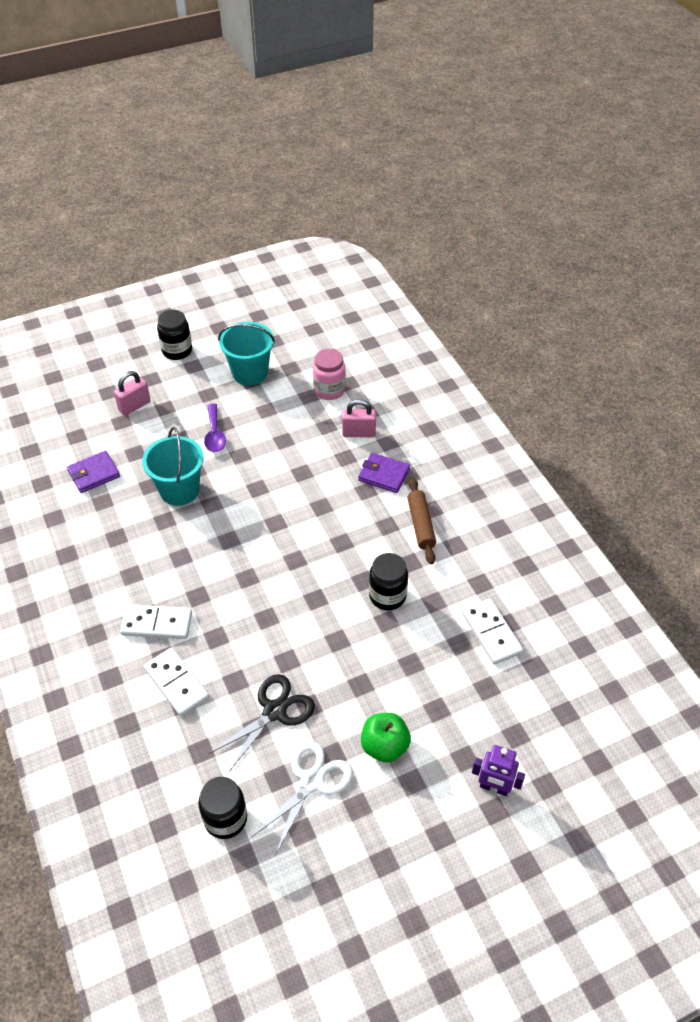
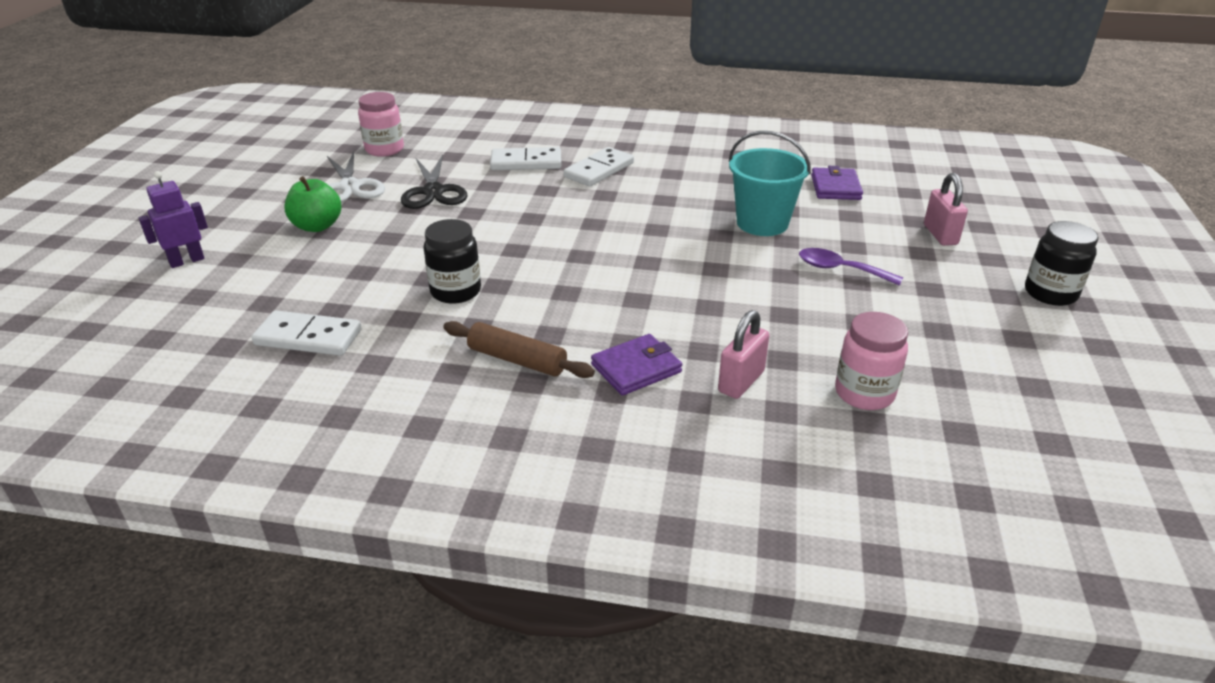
camera: 125 degrees right, 15 degrees down
black jar [198,777,247,839] -> pink jar [358,92,404,157]
turquoise bucket [218,322,275,385] -> none

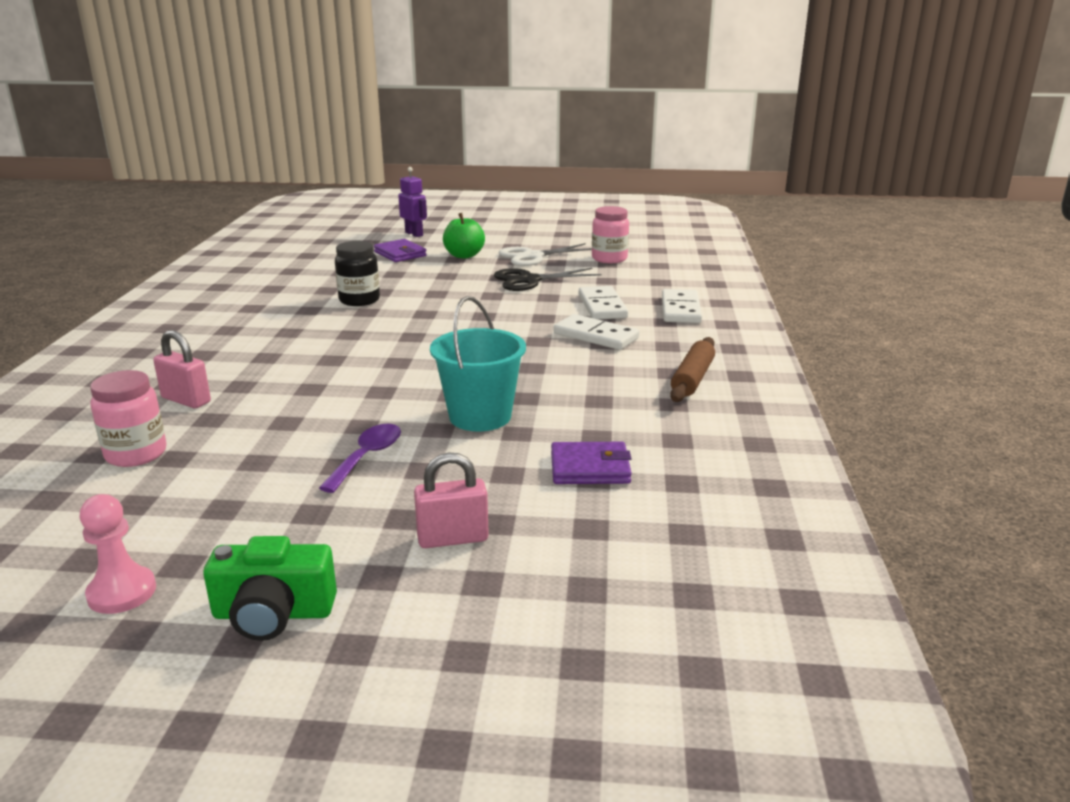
camera: 85 degrees right, 10 degrees down
white domino [251,310,362,356] -> white domino moved to [662,289,702,323]
brown rolling pin [443,321,595,378] -> brown rolling pin moved to [670,337,715,402]
purple wallet [591,334,682,395] -> purple wallet moved to [374,239,427,262]
black jar [1025,221,1099,306] -> green camera [203,536,337,641]
none -> pink pawn [79,494,156,614]

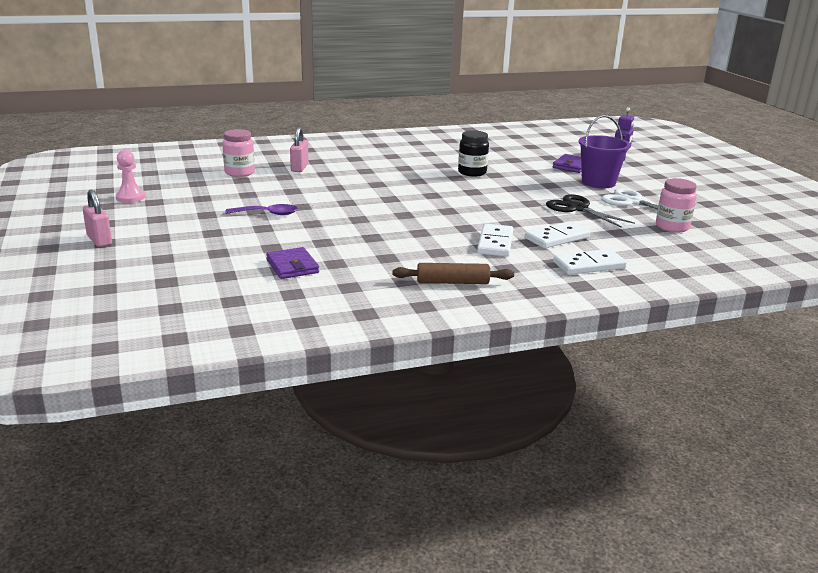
camera: 65 degrees right, 0 degrees up
green camera [203,536,337,641] -> none
pink padlock [414,452,489,548] -> pink padlock moved to [83,189,112,247]
turquoise bucket [430,296,526,431] -> none
green apple [443,213,485,259] -> purple bucket [578,115,631,188]

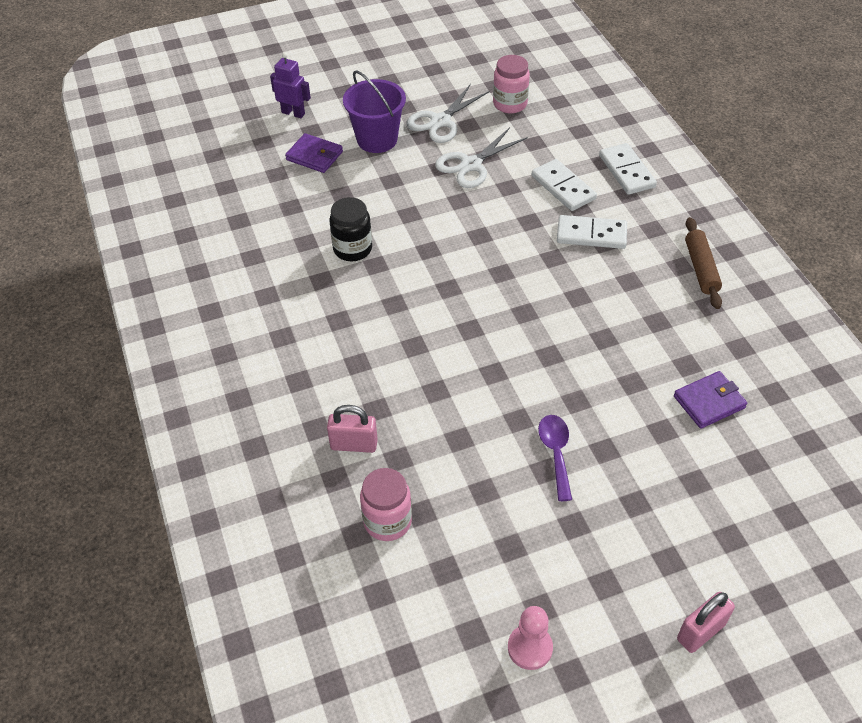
camera: 90 degrees left, 25 degrees up
black scissors [546,194,635,228] -> white scissors [435,127,528,188]

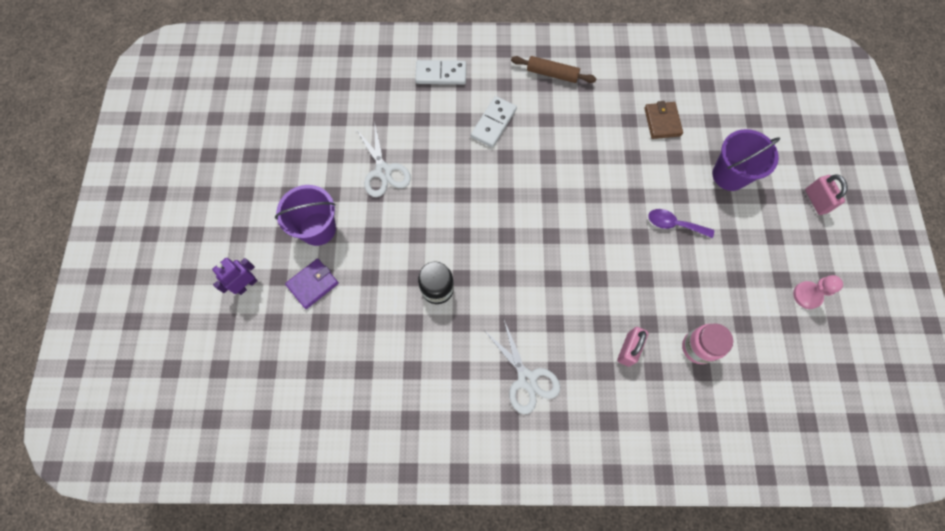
camera: 70 degrees left, 20 degrees up
white scissors [406,84,489,143] -> white scissors moved to [485,320,560,414]
pink jar [493,55,530,114] -> none
white domino [532,159,597,211] -> none
purple wallet [674,371,747,429] -> brown wallet [644,101,683,139]
none -> purple bucket [712,129,780,191]

